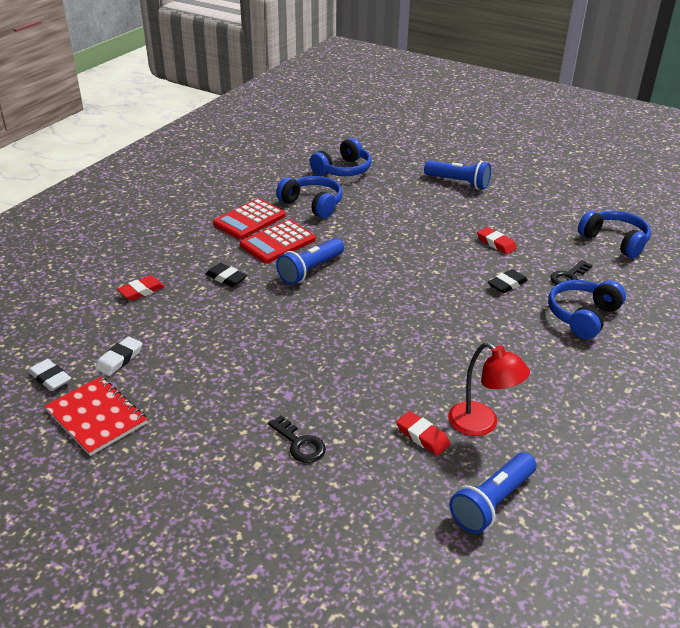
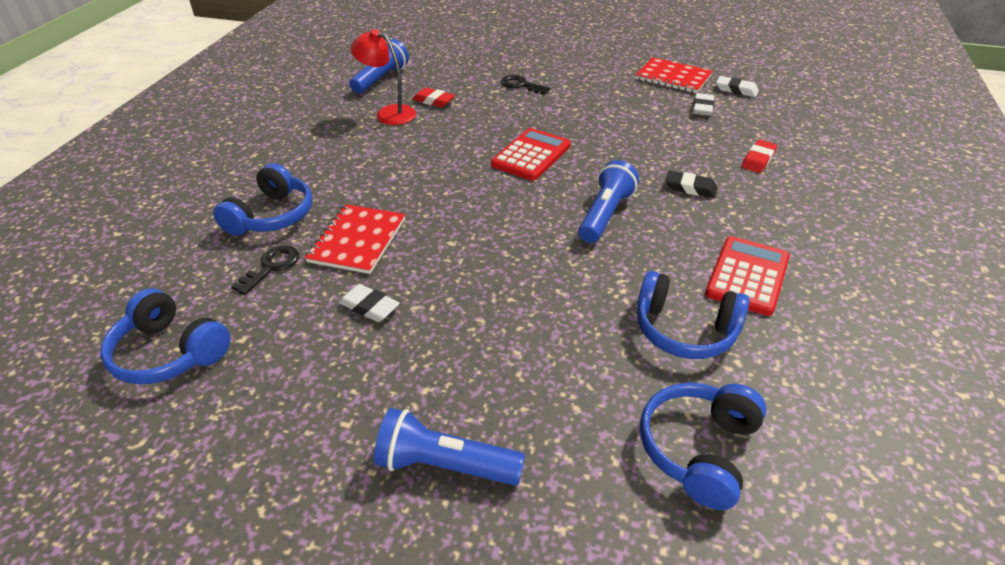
camera: 165 degrees right, 5 degrees up
red calculator [240,220,316,263] -> red calculator moved to [491,128,571,180]
red eraser [477,227,517,254] -> white eraser [338,284,400,322]
black eraser [488,269,528,294] -> red notebook [305,204,405,274]

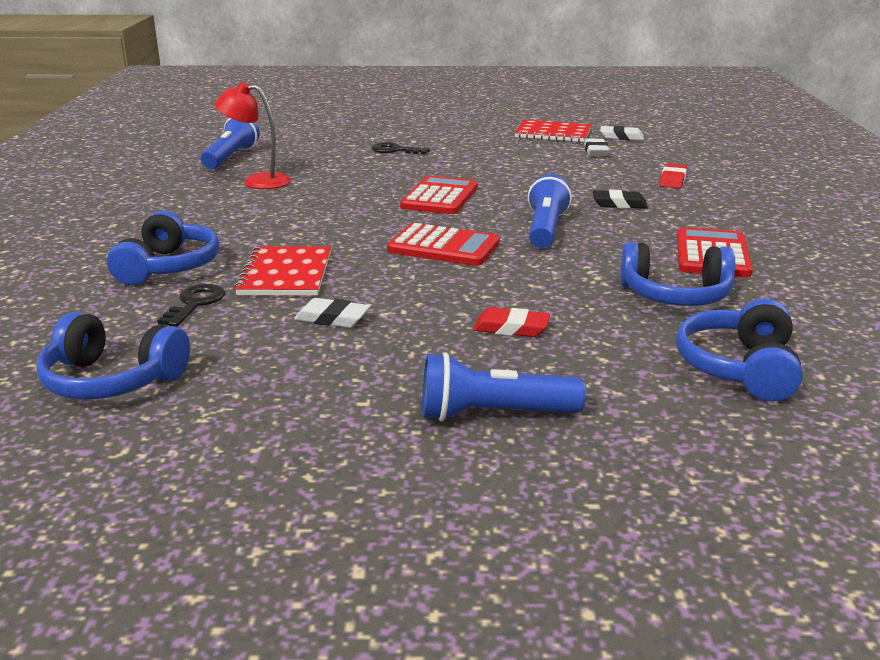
camera: 15 degrees left, 15 degrees down
red eraser [412,88,455,107] -> red eraser moved to [473,307,550,337]
none -> red calculator [387,223,500,266]

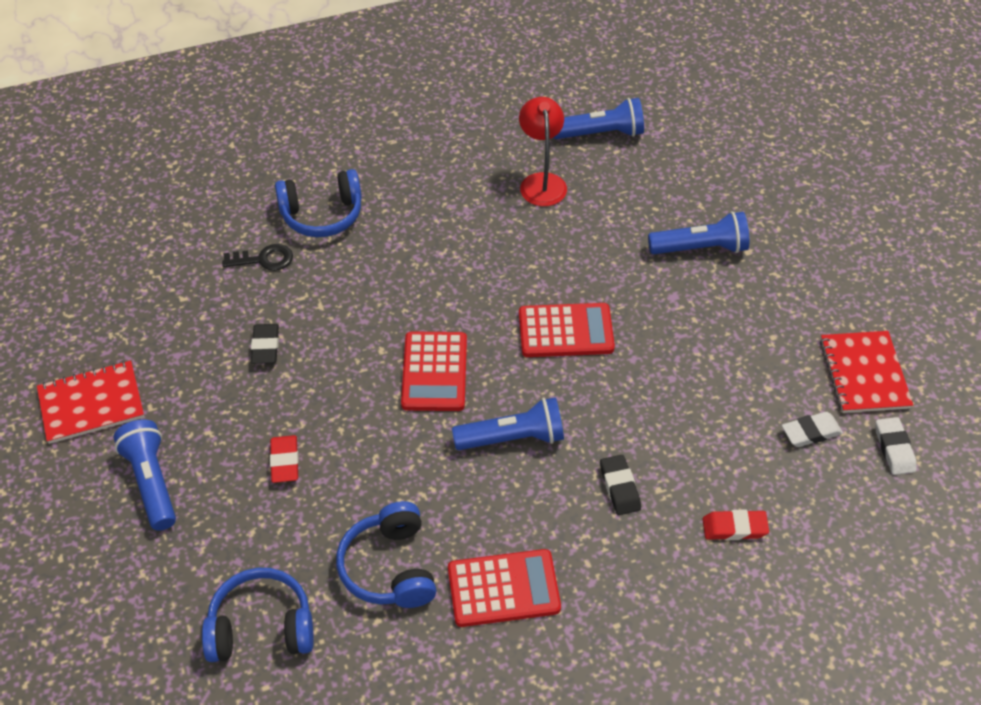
camera: 70 degrees right, 25 degrees up
blue headphones [37,312,190,400] -> none
red notebook [234,246,331,295] -> red notebook moved to [37,361,144,444]
white eraser [294,298,370,328] -> black eraser [251,324,279,364]
black key [372,142,430,154] -> blue flashlight [648,211,749,254]

